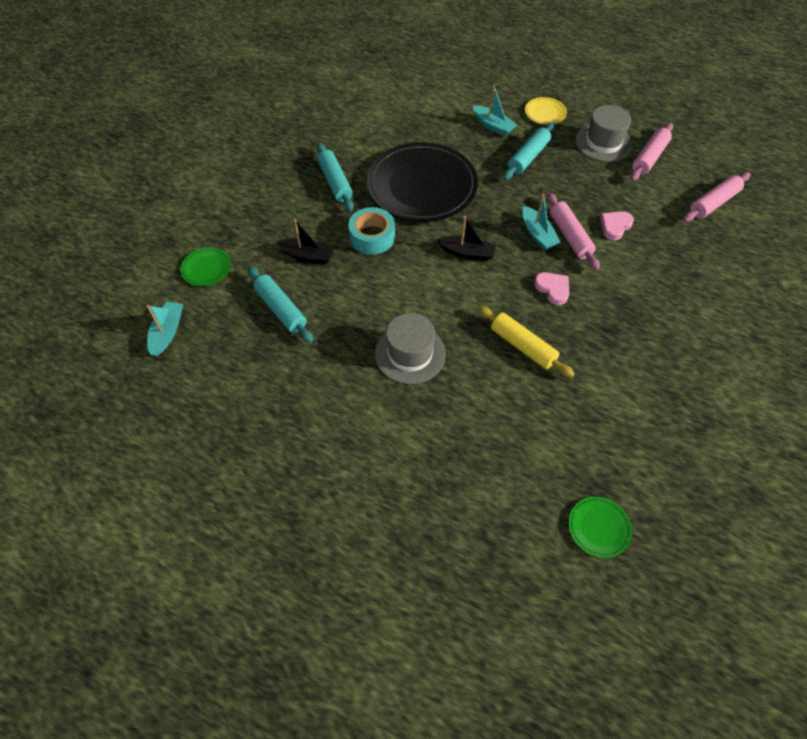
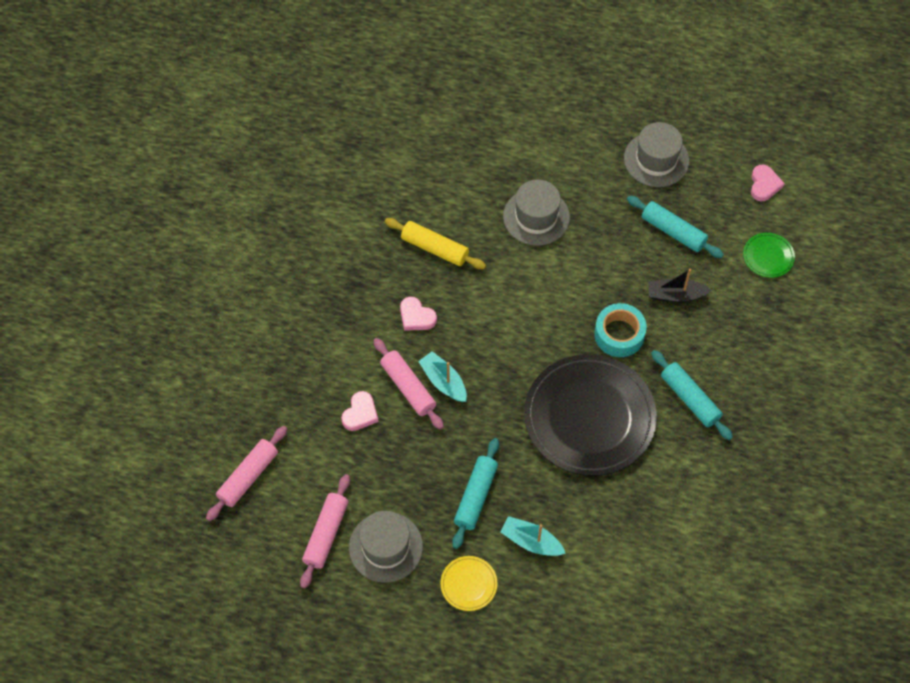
camera: 165 degrees right, 5 degrees up
turquoise boat [147,301,183,356] -> pink heart [751,165,785,201]
black boat [437,216,496,261] -> none
green plate [569,497,632,558] -> none
none -> grey hat [624,122,689,187]

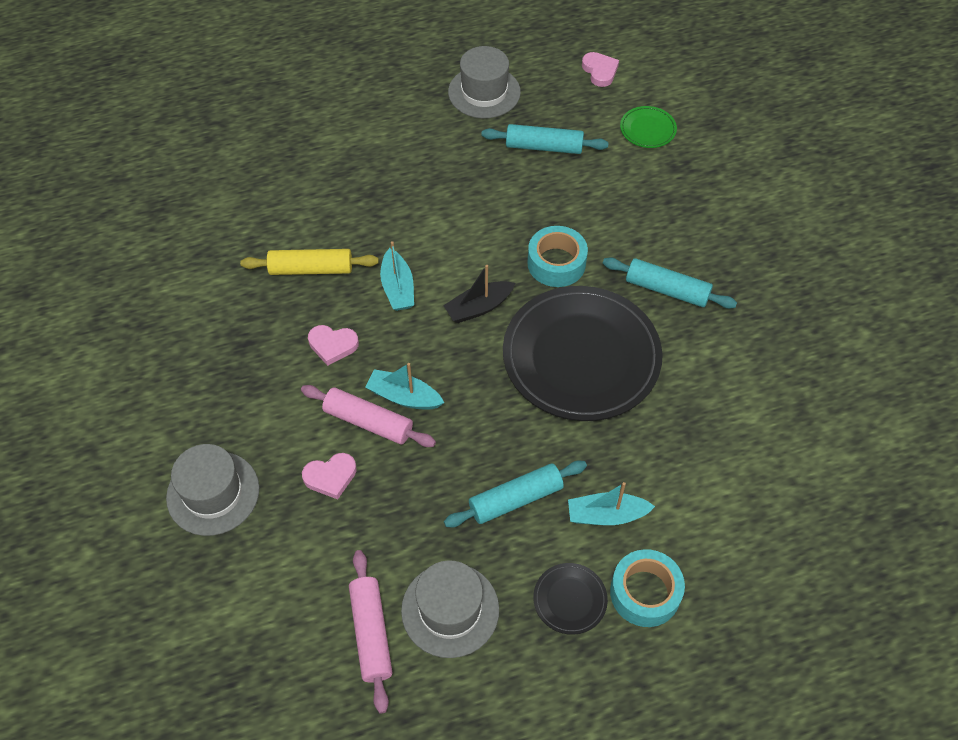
camera: 30 degrees left, 5 degrees down
pink rolling pin [206,426,287,521] -> none
pink heart [341,391,378,431] -> pink heart turned 75 degrees clockwise [302,453,357,499]
yellow plate [440,556,498,611] -> black plate [533,563,608,635]
turquoise rolling pin [452,438,499,549] -> turquoise rolling pin turned 75 degrees clockwise [444,460,587,527]
grey hat [503,179,570,246] -> grey hat moved to [166,444,259,536]
black boat [649,269,712,302] -> black boat moved to [443,265,515,323]
none -> turquoise boat [380,241,414,311]
none -> turquoise tape [610,549,685,627]

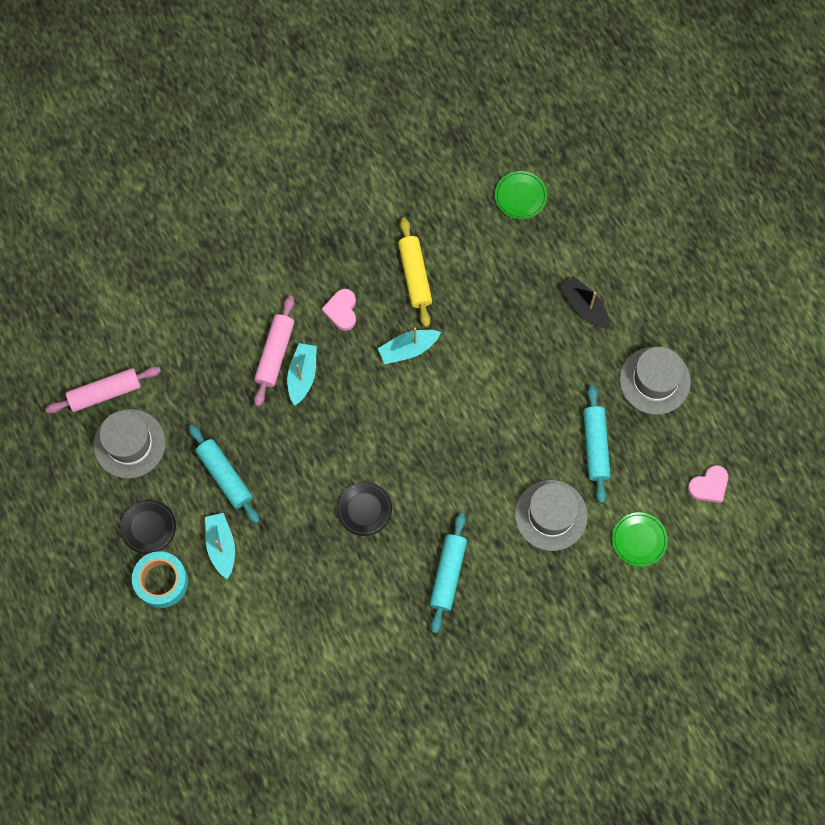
camera: 80 degrees right, 15 degrees up
grey hat [166,444,259,536] -> grey hat moved to [515,480,588,551]
pink heart [302,453,357,499] -> none
black boat [443,265,515,323] -> black boat moved to [560,276,609,329]
black plate [503,286,663,421] -> black plate [337,482,392,536], size x0.41
turquoise tape [527,226,588,287] -> none
none -> green plate [495,171,547,219]

